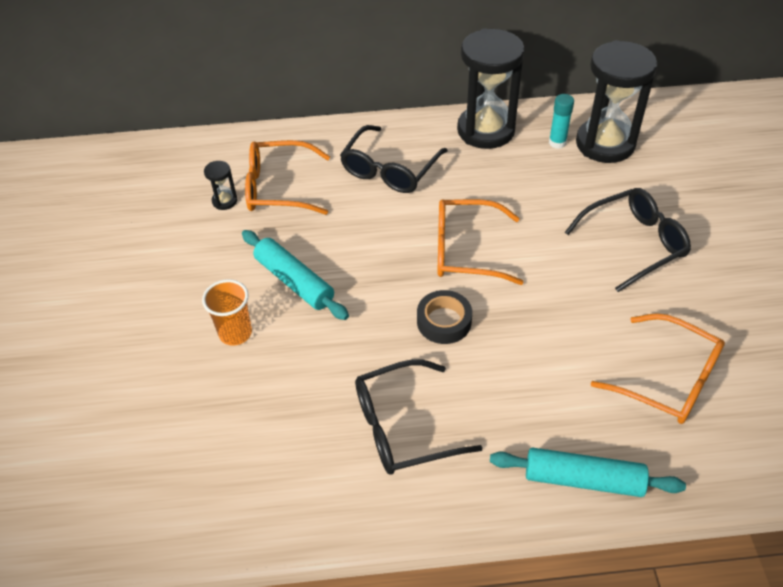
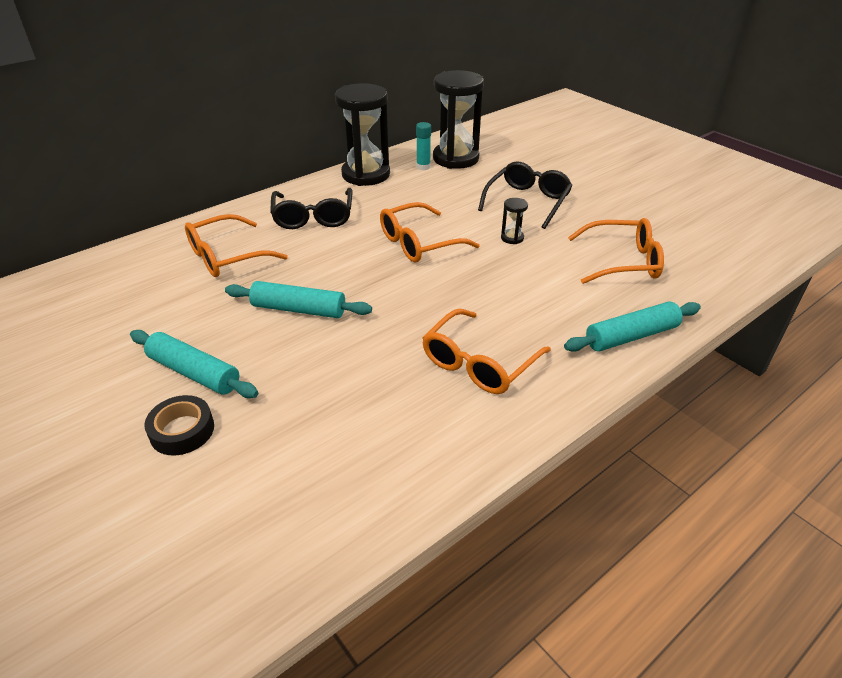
camera: 35 degrees left, 10 degrees down
orange cup [202,279,252,346] -> none
black hourglass [204,161,237,210] -> black hourglass moved to [501,198,528,244]
black glasses [355,359,483,474] -> orange glasses [422,309,551,394]
black tape [417,290,472,344] -> black tape moved to [144,395,214,455]
none -> turquoise rolling pin [130,330,258,398]

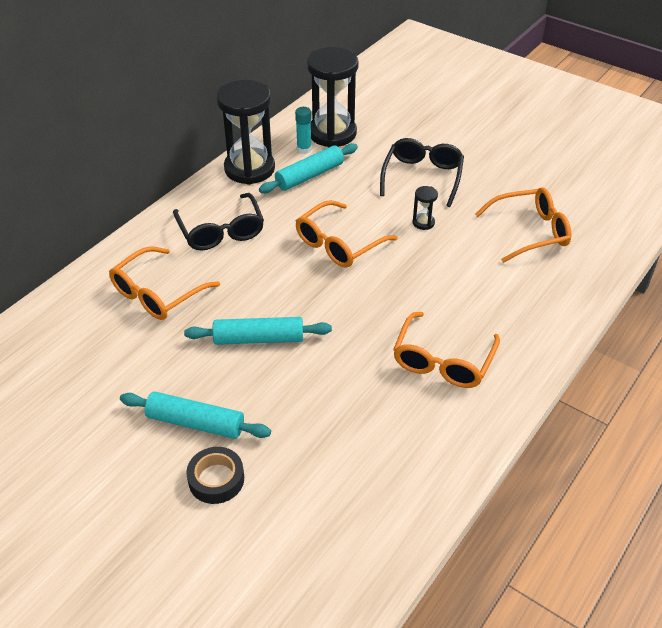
camera: 15 degrees left, 5 degrees up
turquoise rolling pin [564,302,701,352] -> turquoise rolling pin moved to [259,143,358,193]

